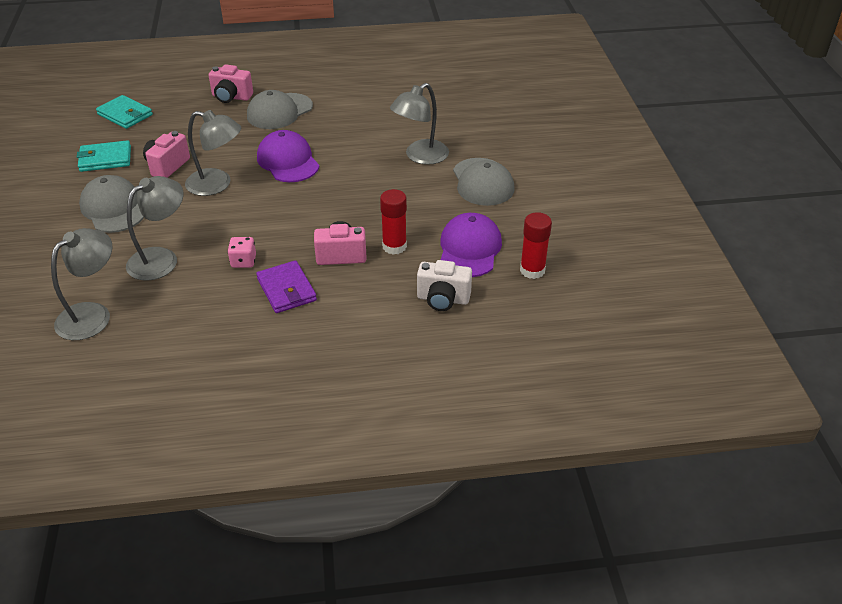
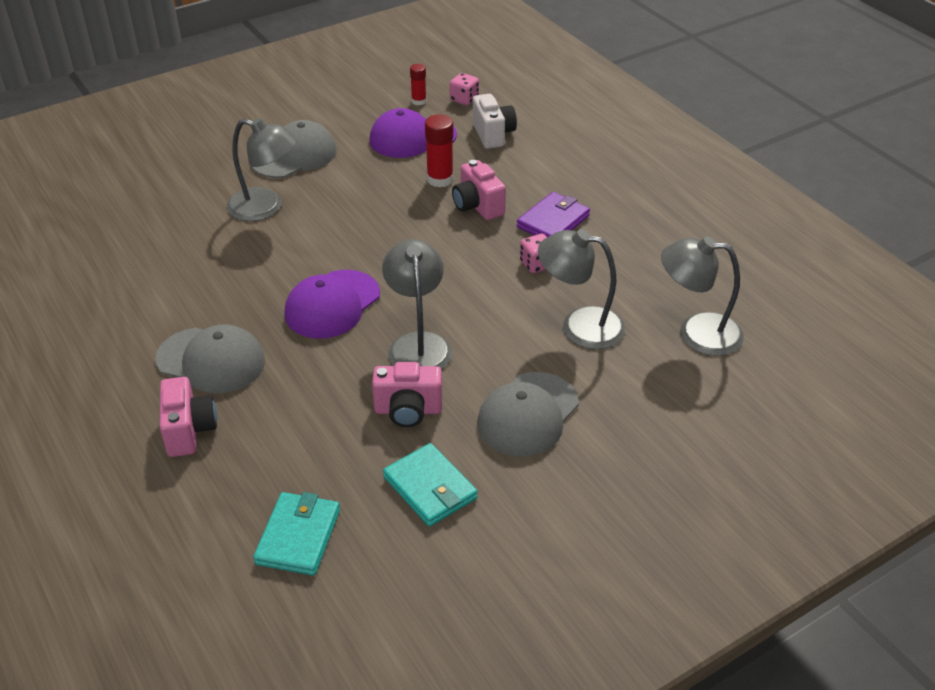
camera: 115 degrees left, 0 degrees up
red glue stick [520,212,552,279] -> red glue stick [410,64,427,105], size x0.62
none -> pink dice [450,73,479,105]

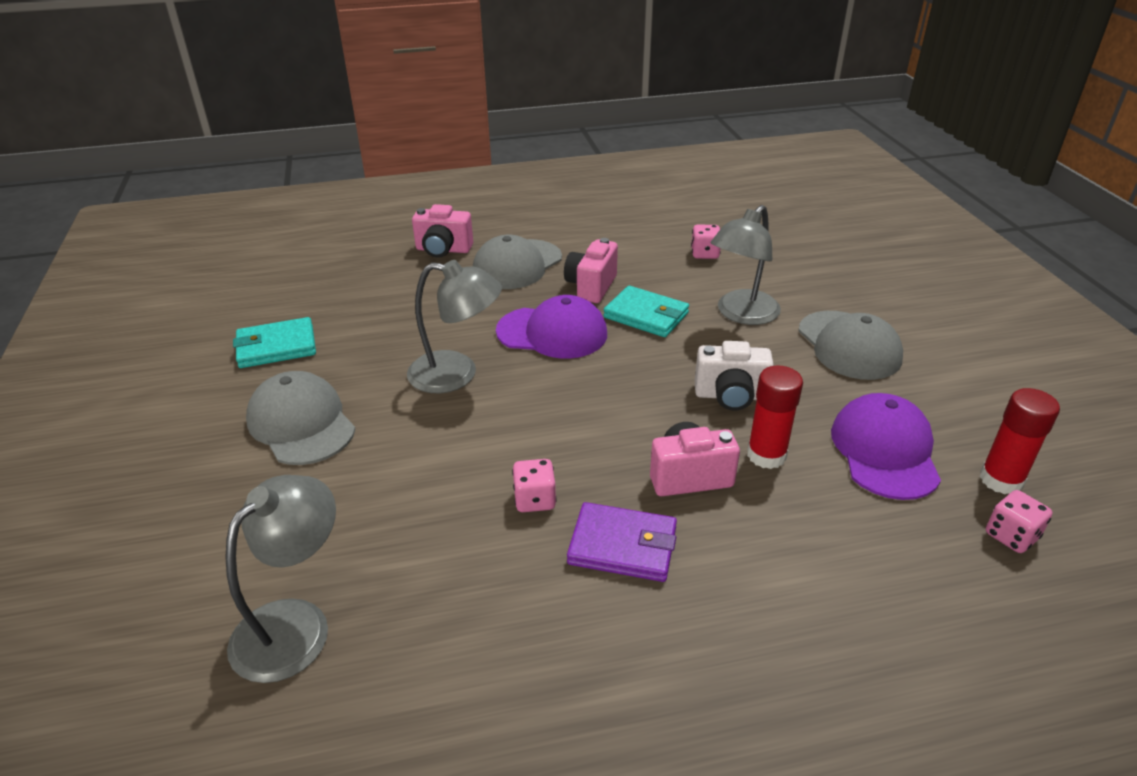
camera: 110 degrees right, 5 degrees down
turquoise wallet [253,492,340,575] -> turquoise wallet moved to [603,286,689,337]
purple cap [284,270,380,339] -> purple cap turned 135 degrees clockwise [496,295,607,359]
pink camera [372,362,442,427] -> pink camera moved to [564,238,618,303]
red glue stick [410,64,427,105] -> red glue stick [980,388,1060,494], size x1.61
white camera [473,94,517,149] -> white camera moved to [695,341,774,411]
purple wallet [517,192,590,237] -> purple wallet turned 45 degrees counterclockwise [567,502,677,582]
grey lamp [538,229,625,349] -> none
none -> pink dice [691,225,721,259]

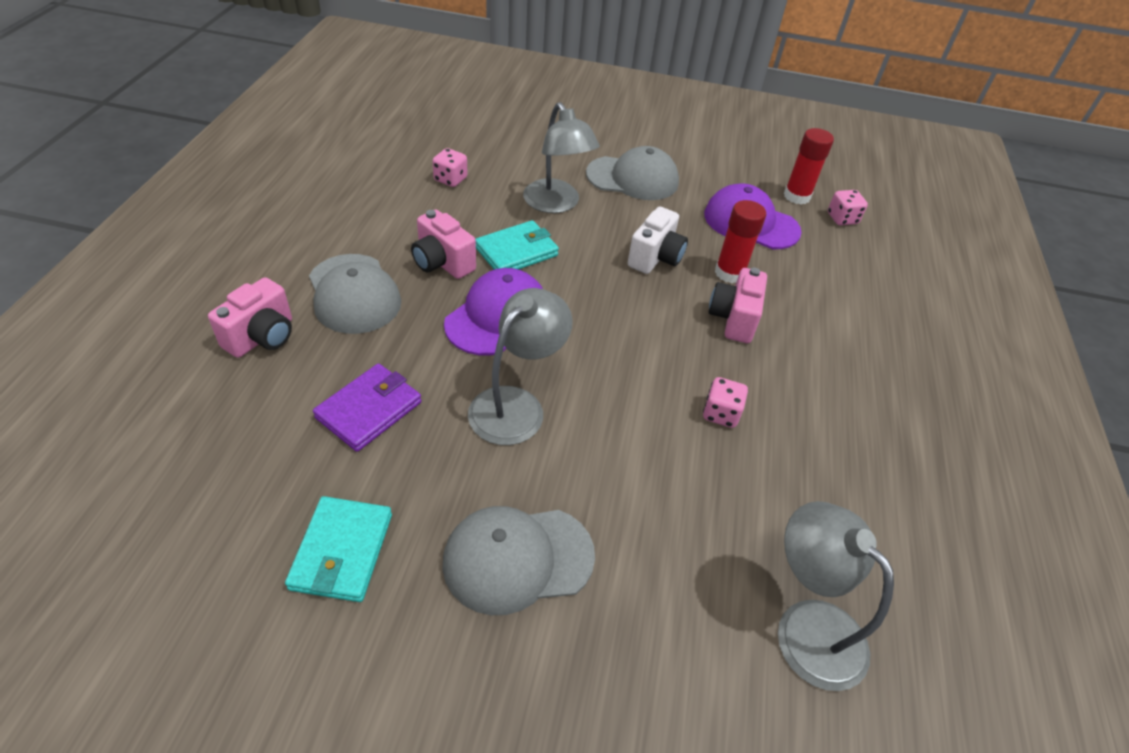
camera: 70 degrees left, 10 degrees up
purple wallet [567,502,677,582] -> purple wallet moved to [313,363,421,452]

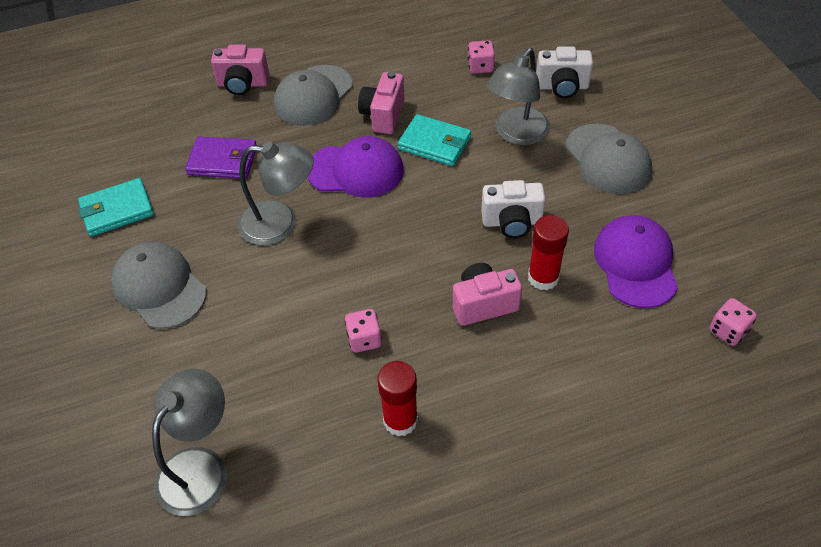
camera: 65 degrees right, 5 degrees up
red glue stick [784,128,834,204] -> red glue stick moved to [377,361,418,436]
none -> white camera [536,46,593,98]

